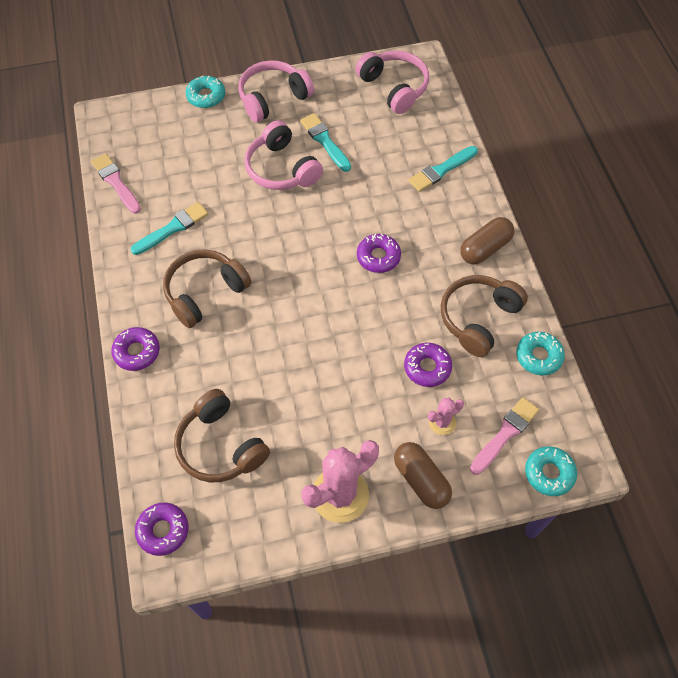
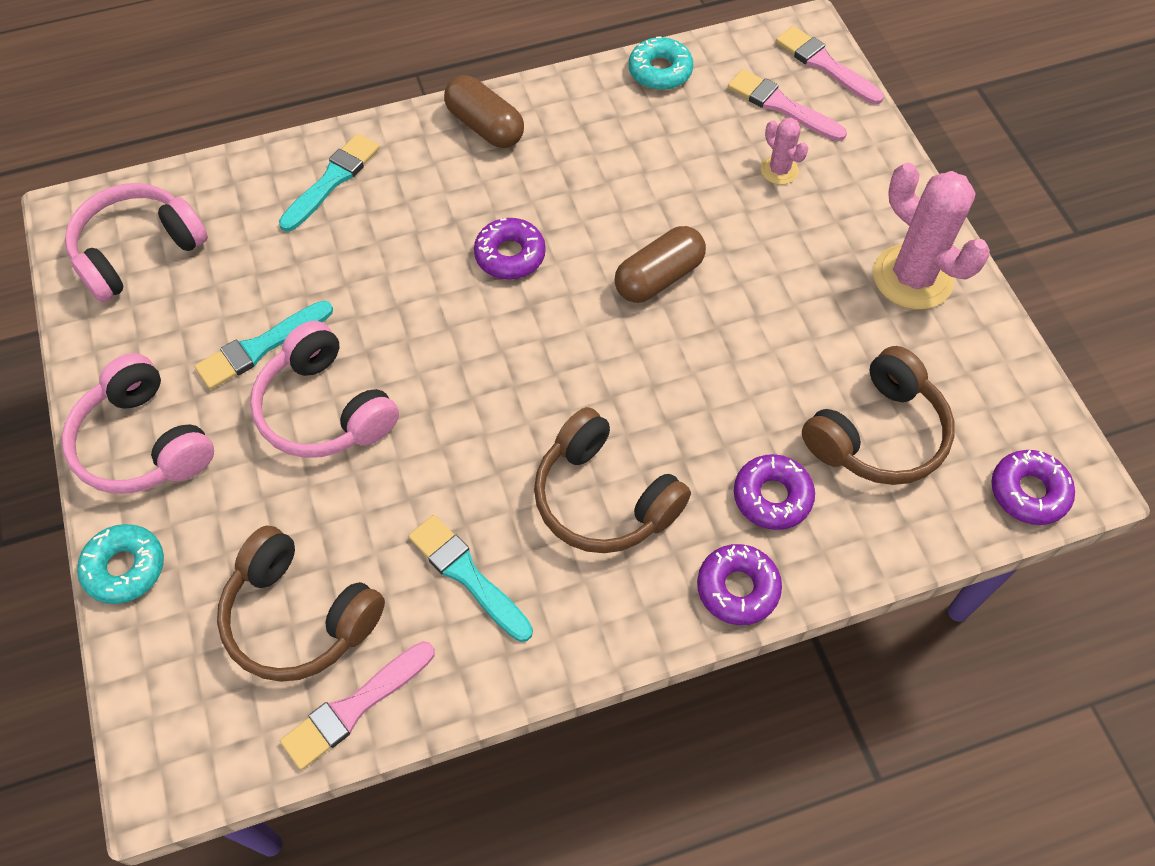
camera: 95 degrees left, 0 degrees up
pink headphones [244,120,323,190] -> pink headphones turned 90 degrees clockwise [250,321,399,458]
brown capsule [394,442,452,509] -> brown capsule moved to [614,226,706,303]
purple donut [404,343,452,387] -> purple donut moved to [734,454,815,530]
turquoise brush [409,146,478,192] -> turquoise brush turned 105 degrees counterclockwise [279,133,380,232]
brown headphones [441,275,528,357] -> brown headphones moved to [217,525,385,682]
turquoise donut [525,447,577,496] -> pink brush [776,26,884,105]

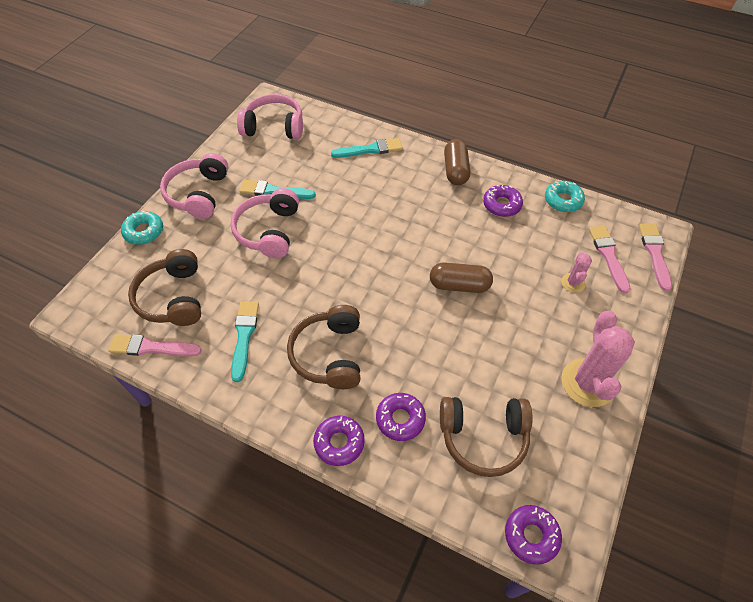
camera: 45 degrees right, 5 degrees down
purple donut [474,218,546,279] -> purple donut moved to [483,185,523,217]

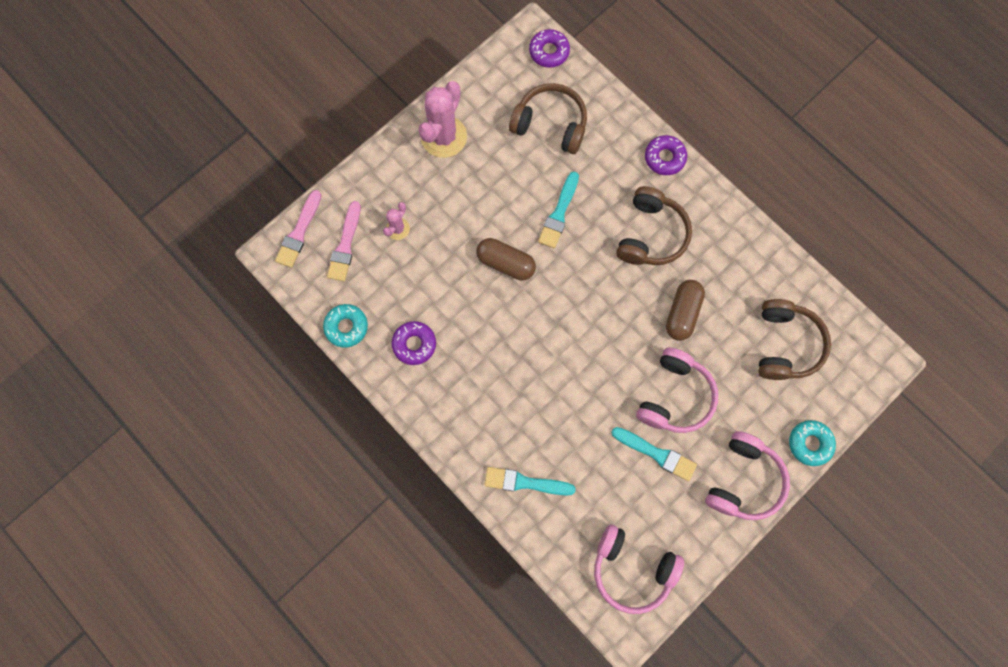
camera: 160 degrees left, 20 degrees up
pink brush [109,334,202,356] -> none
turquoise brush [231,301,259,382] -> turquoise brush moved to [538,172,579,248]
purple donut [376,393,426,441] -> none
brown capsule [444,139,470,185] -> brown capsule moved to [666,280,705,341]

